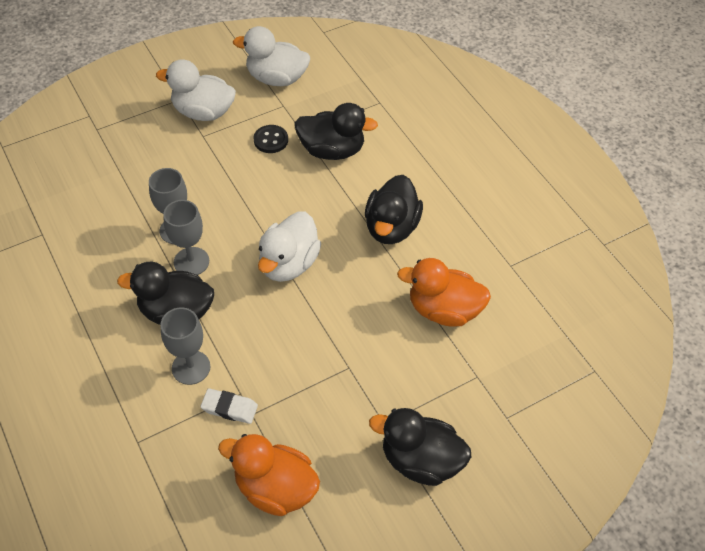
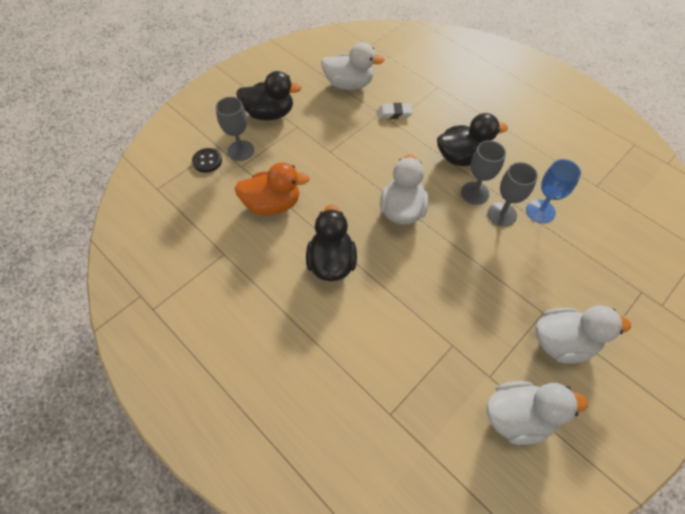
camera: 165 degrees right, 5 degrees up
grey goblet [160,307,210,385] -> grey goblet moved to [216,97,254,161]
orange duck [218,434,320,516] -> white duck [321,42,384,90]
black button [253,125,288,153] -> black button moved to [192,148,222,173]
black duck [295,103,378,160] -> none
none -> blue goblet [526,159,581,223]

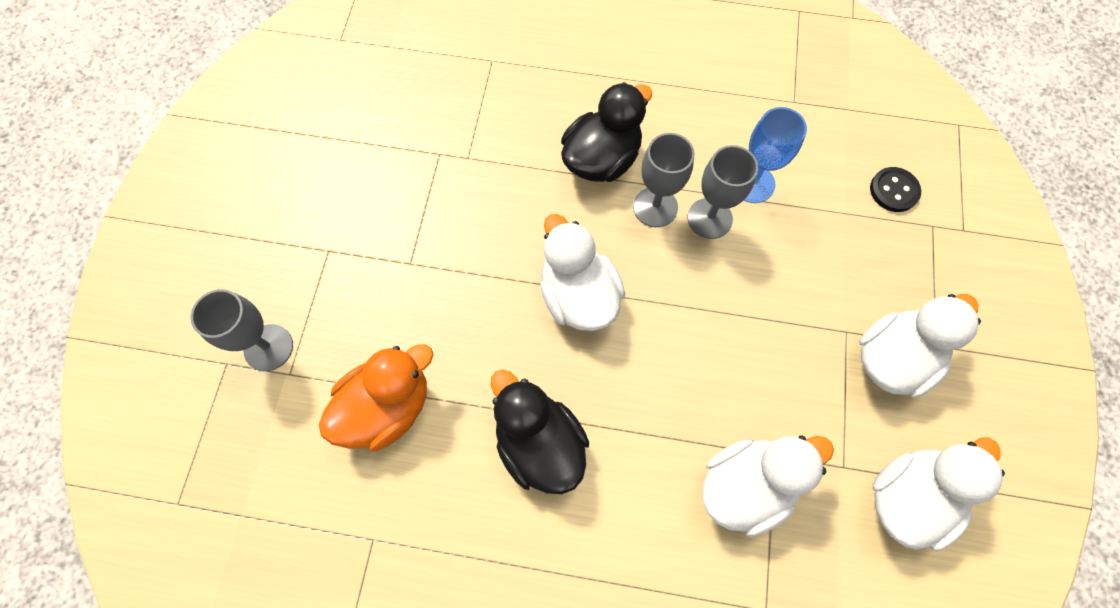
camera: 35 degrees left, 10 degrees up
black button [192,148,222,173] -> black button moved to [870,167,921,212]
black duck [236,71,302,120] -> none
white duck [321,42,384,90] -> white duck moved to [703,435,834,537]
white eraser [378,103,413,119] -> none

